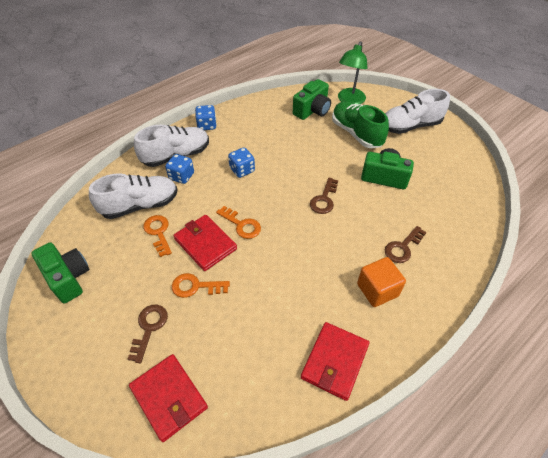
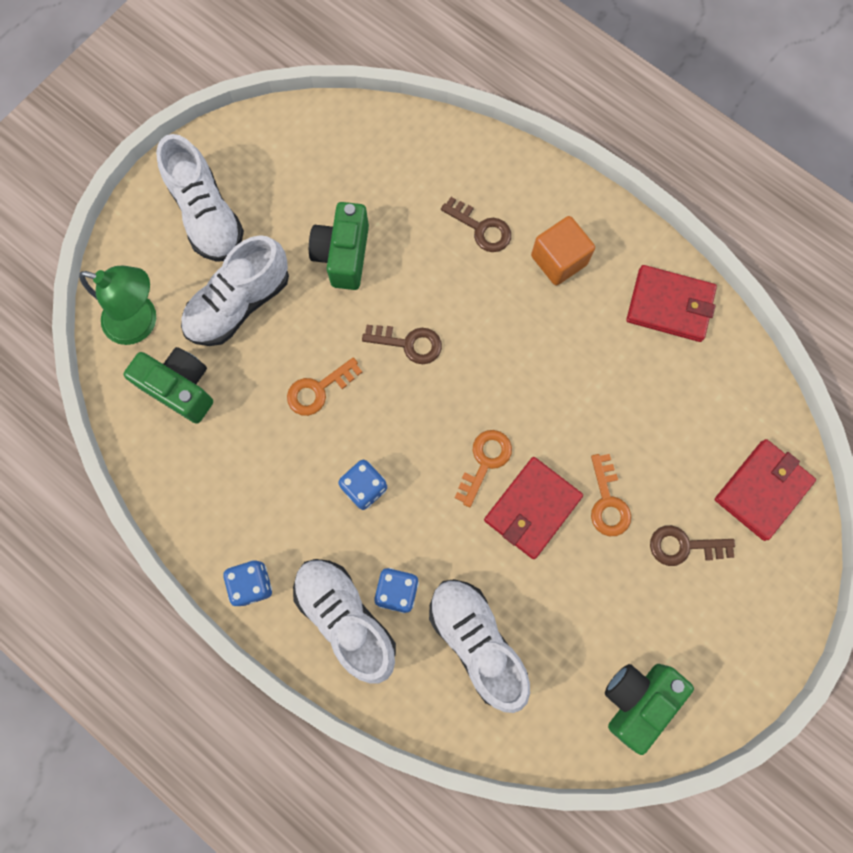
camera: 100 degrees left, 25 degrees up
orange key [143,215,172,257] -> orange key moved to [287,357,362,416]
green shoe [332,101,389,148] -> white shoe [181,235,289,346]

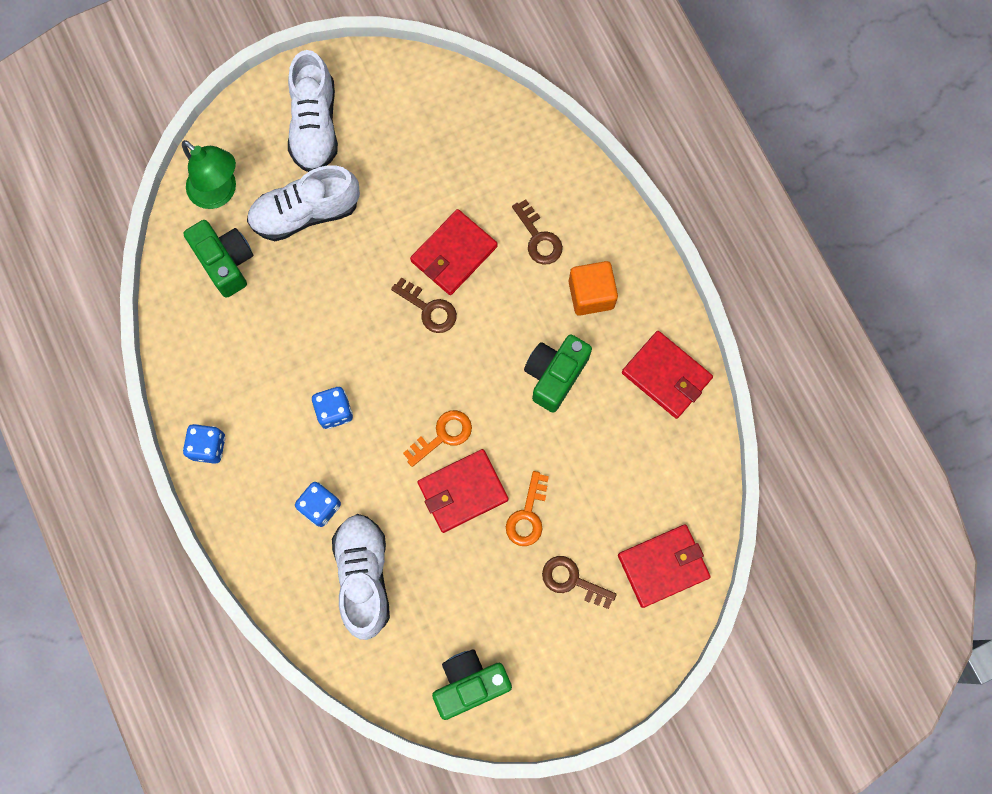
camera: 25 degrees right, 0 degrees up
orange key [287,357,362,416] -> none
white shoe [293,559,396,684] -> none
green camera [309,202,369,290] -> green camera moved to [524,335,592,413]
none -> red wallet [410,209,498,295]

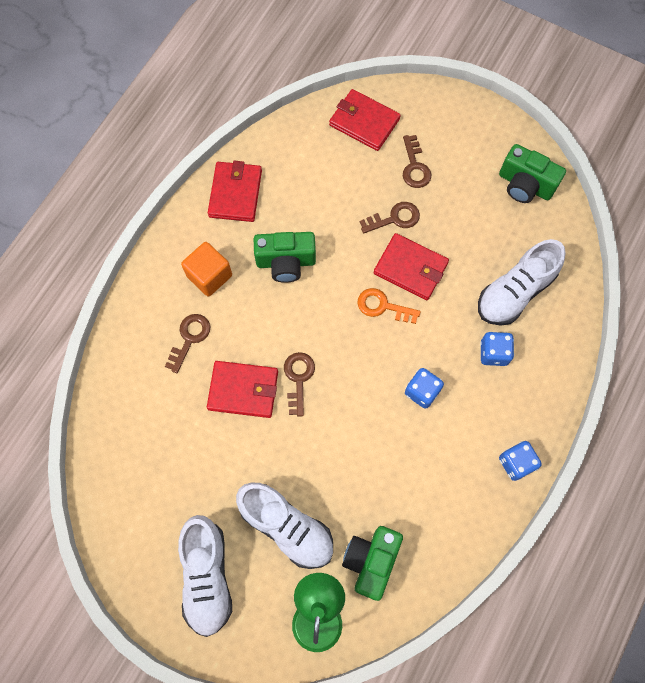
camera: 125 degrees left, 5 degrees down
white shoe [288,50,338,172] -> white shoe turned 120 degrees clockwise [178,515,232,637]
orange key [506,471,549,546] -> brown key [360,202,420,234]

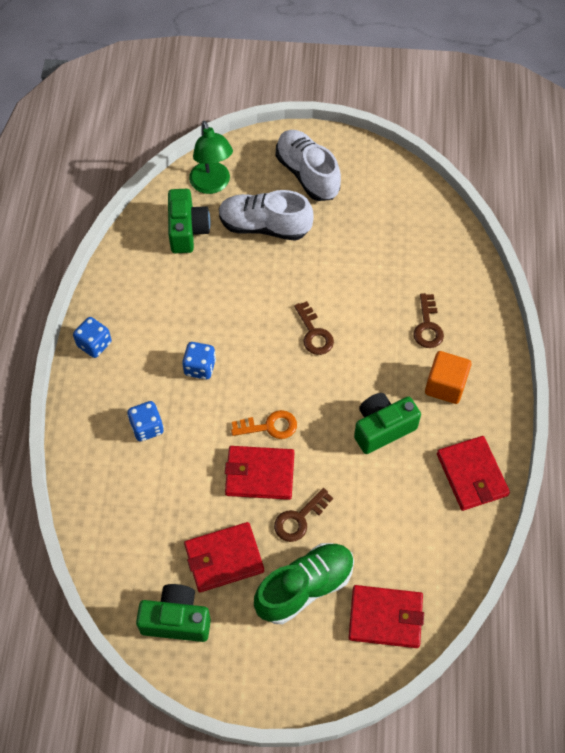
camera: 155 degrees right, 10 degrees down
red wallet [207,361,278,418] -> red wallet moved to [184,522,264,592]
brown key [403,135,432,188] -> green shoe [254,543,354,624]
white shoe [478,239,565,326] -> none

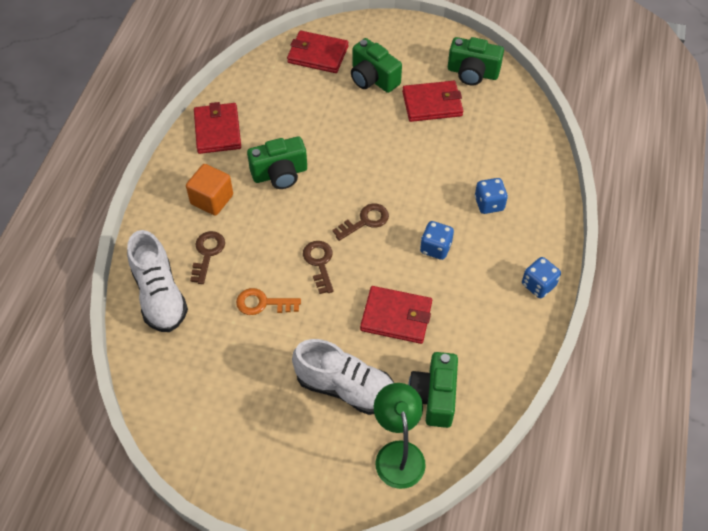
camera: 170 degrees left, 5 degrees down
red wallet [225,446,294,500] -> red wallet moved to [360,286,432,344]
orange key [231,410,297,439] -> orange key moved to [236,288,301,315]
green shoe [254,543,354,624] -> green camera [351,38,402,93]
brown key [274,488,333,542] -> brown key moved to [332,203,389,241]
white shoe [276,130,341,201] -> white shoe moved to [127,230,188,332]

